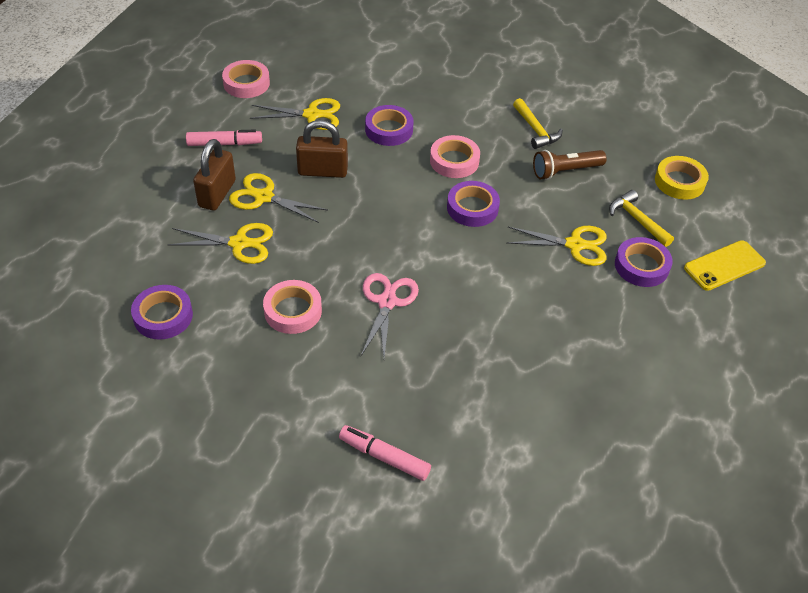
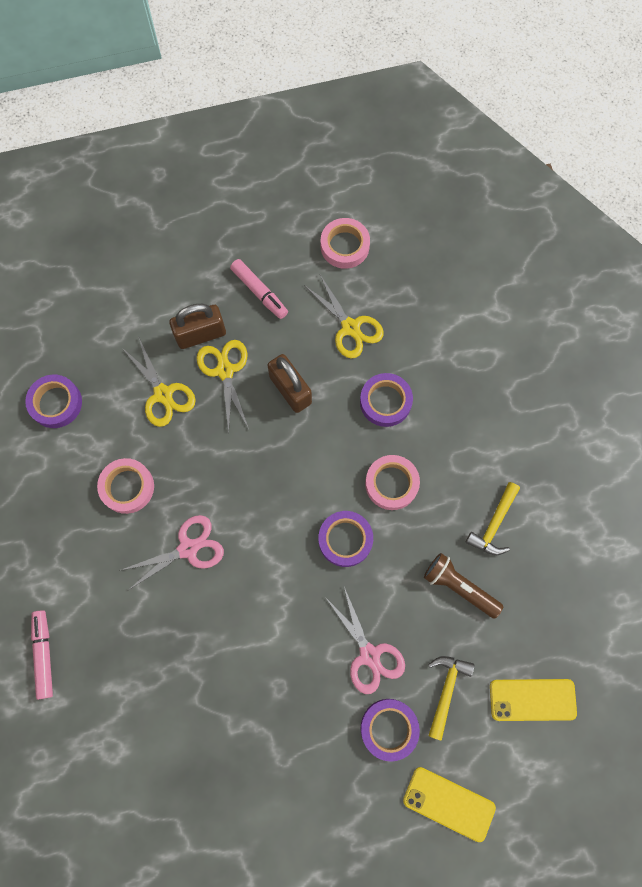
camera: 55 degrees right, 25 degrees up
yellow scissors [506,226,607,266] -> pink scissors [325,587,405,694]
yellow tape [655,156,709,200] -> yellow phone [490,679,577,721]

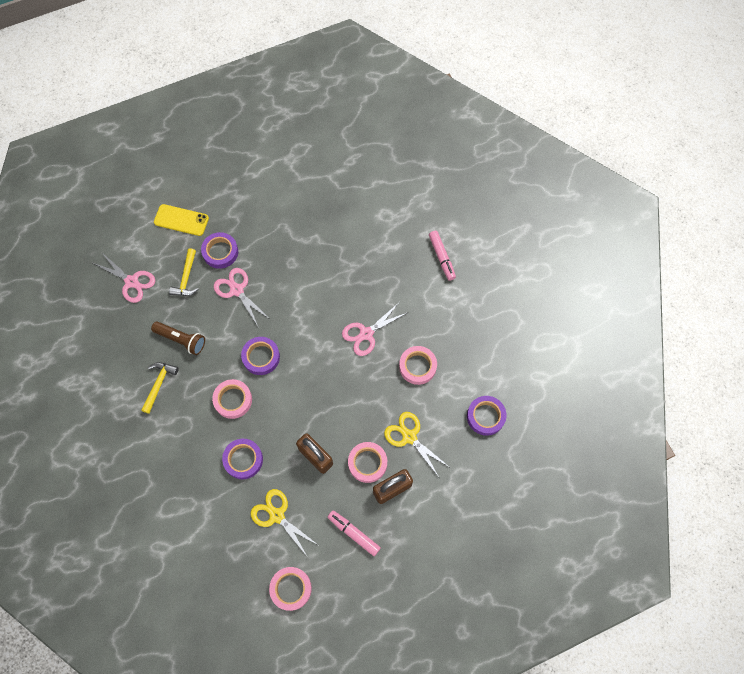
camera: 170 degrees right, 5 degrees down
yellow scissors [197,340,249,434] -> pink tape [348,442,387,483]
yellow phone [490,679,577,721] -> pink scissors [93,253,155,303]

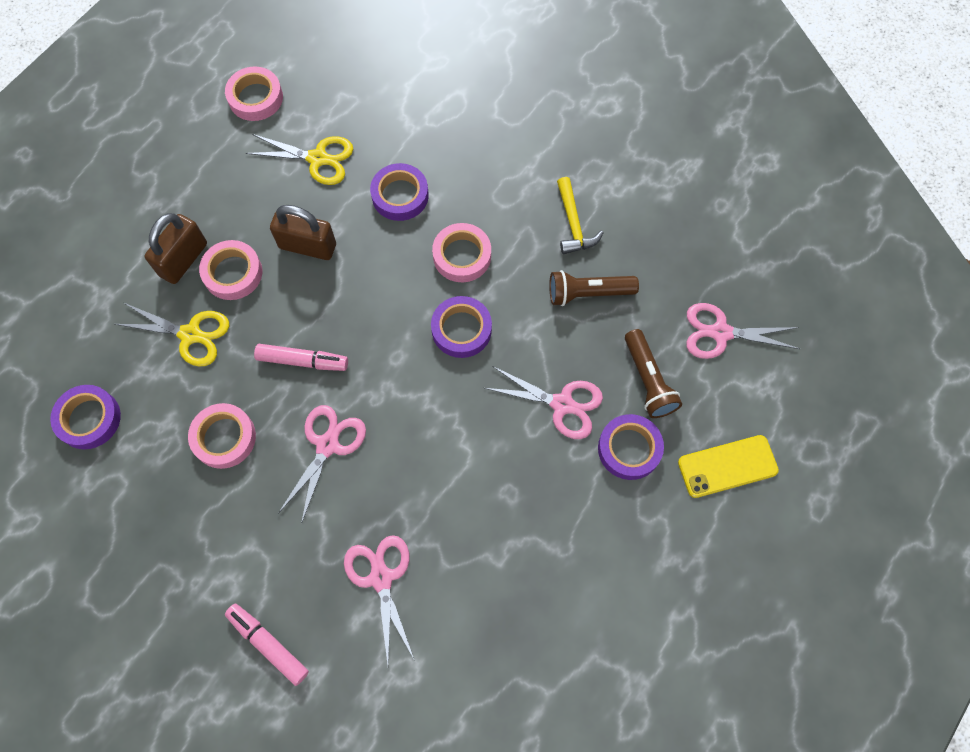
camera: 150 degrees right, 0 degrees up
yellow hammer [169,248,199,296] -> brown flashlight [625,329,682,418]
pink marker [327,511,381,556] -> pink marker moved to [254,344,348,371]
none -> pink scissors [344,535,415,665]

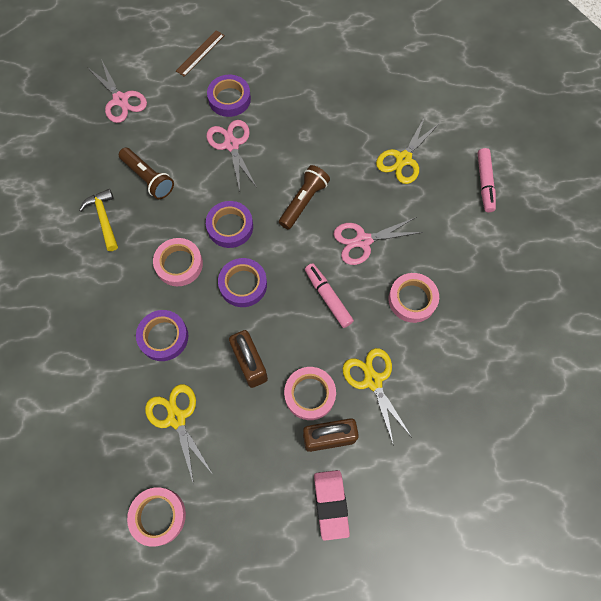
camera: 130 degrees left, 0 degrees up
purple tape [50,385,121,449] -> purple tape moved to [218,258,267,307]
pink scissors [344,535,415,665] -> yellow scissors [376,116,440,184]
yellow hammer [557,177,604,254] -> yellow hammer turned 60 degrees counterclockwise [79,189,118,251]
brown flashlight [625,329,682,418] -> brown flashlight moved to [279,165,330,229]
yellow phone [678,435,779,498] -> brown ruler [176,30,225,77]
none -> pink eraser [314,470,350,541]

